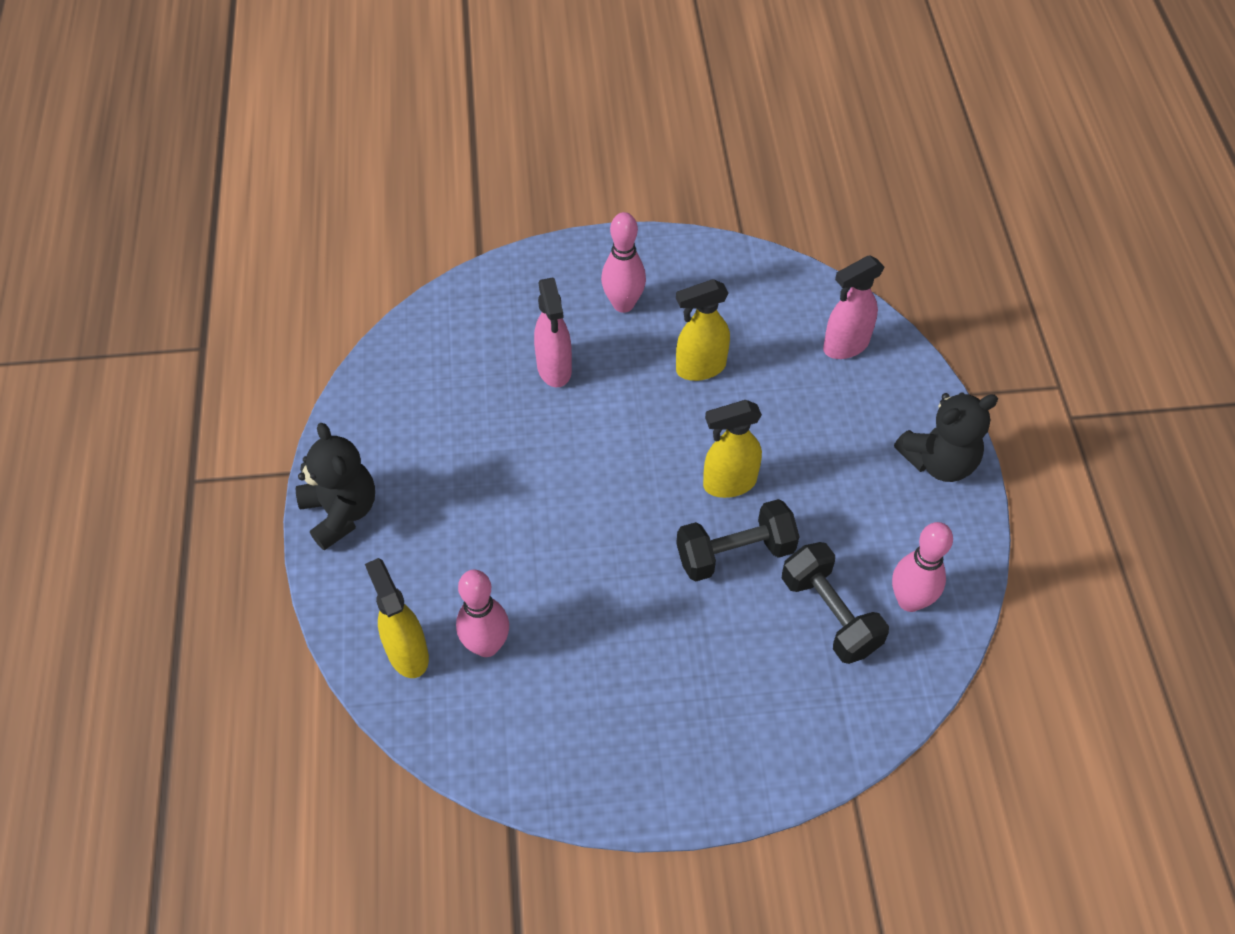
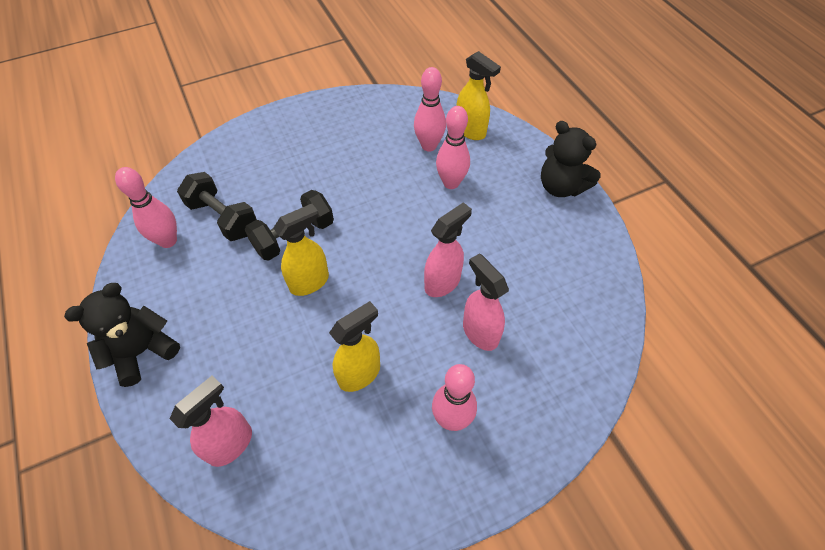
camera: 160 degrees right, 0 degrees up
none -> pink spray bottle [424,202,472,297]
none -> pink bowling pin [436,106,470,189]

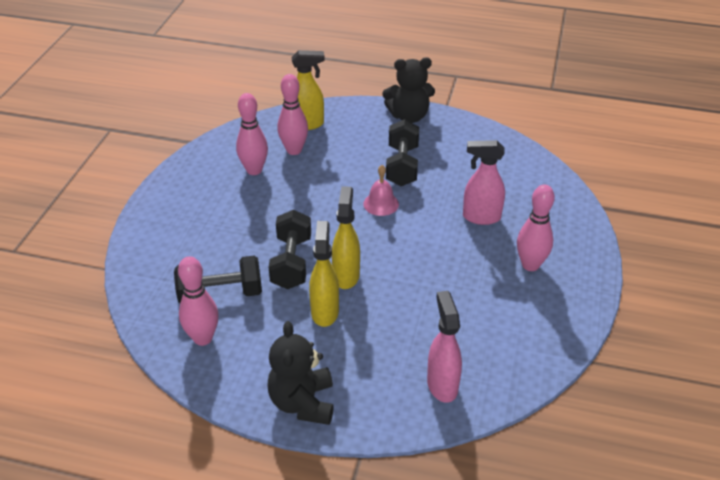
camera: 50 degrees left, 15 degrees down
yellow spray bottle [329,301,380,392] -> yellow spray bottle moved to [309,221,339,327]
pink spray bottle [424,202,472,297] -> none
pink bowling pin [436,106,470,189] -> pink bowling pin moved to [236,93,268,175]
none -> pink bell [363,165,399,216]
none -> black dumbbell [386,119,419,186]

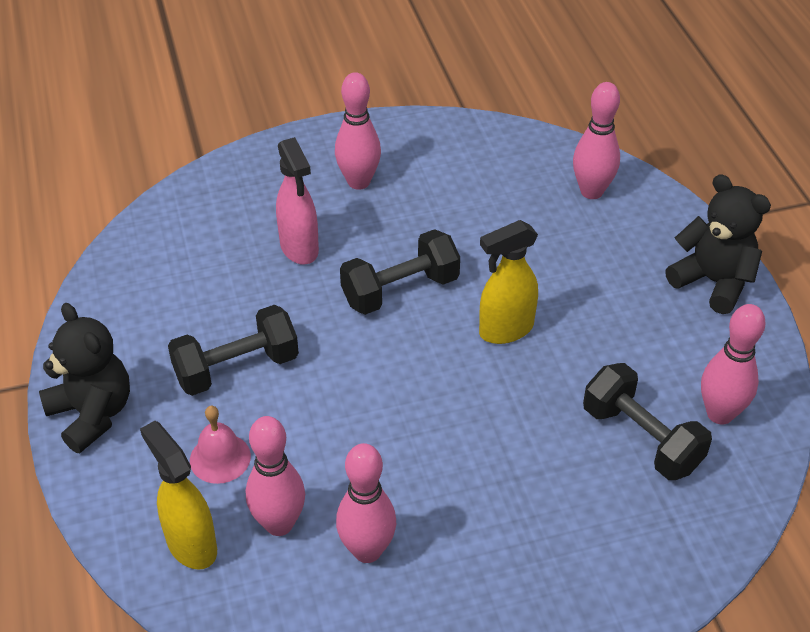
camera: 120 degrees left, 5 degrees up
black teddy bear [267,321,334,425] -> black teddy bear turned 105 degrees counterclockwise [665,174,771,314]
black dumbbell [269,210,311,289] -> black dumbbell moved to [340,229,460,315]
yellow spray bottle [309,221,339,327] -> none
pink bell [363,165,399,216] -> pink bell moved to [190,406,251,484]
pink spray bottle [427,291,462,403] -> pink bowling pin [573,82,620,199]

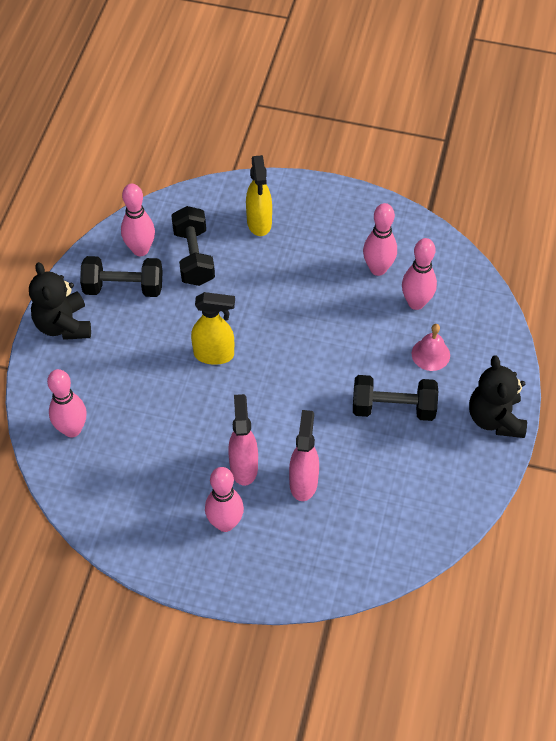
camera: 150 degrees left, 10 degrees up
yellow spray bottle [140,421,217,570] -> yellow spray bottle moved to [246,155,272,236]
black dumbbell [340,229,460,315] -> black dumbbell moved to [80,256,163,297]
none -> pink spray bottle [228,394,258,486]

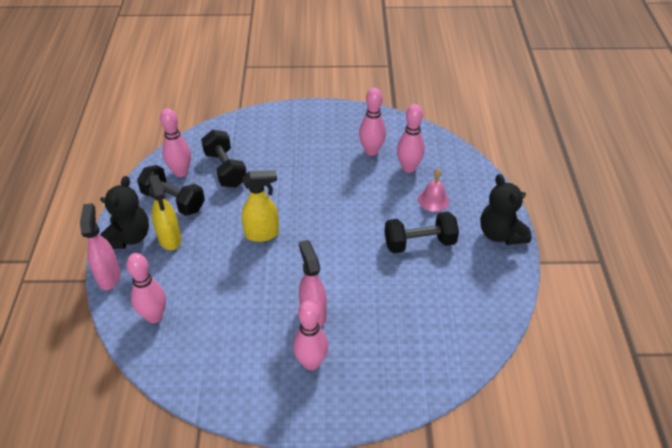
camera: 15 degrees left, 10 degrees down
black teddy bear [29,262,91,340] -> black teddy bear turned 135 degrees counterclockwise [100,176,149,249]
black dumbbell [80,256,163,297] -> black dumbbell turned 45 degrees clockwise [137,165,205,216]
yellow spray bottle [246,155,272,236] -> yellow spray bottle moved to [148,174,181,250]
pink spray bottle [289,410,319,501] -> pink spray bottle moved to [80,203,121,290]

